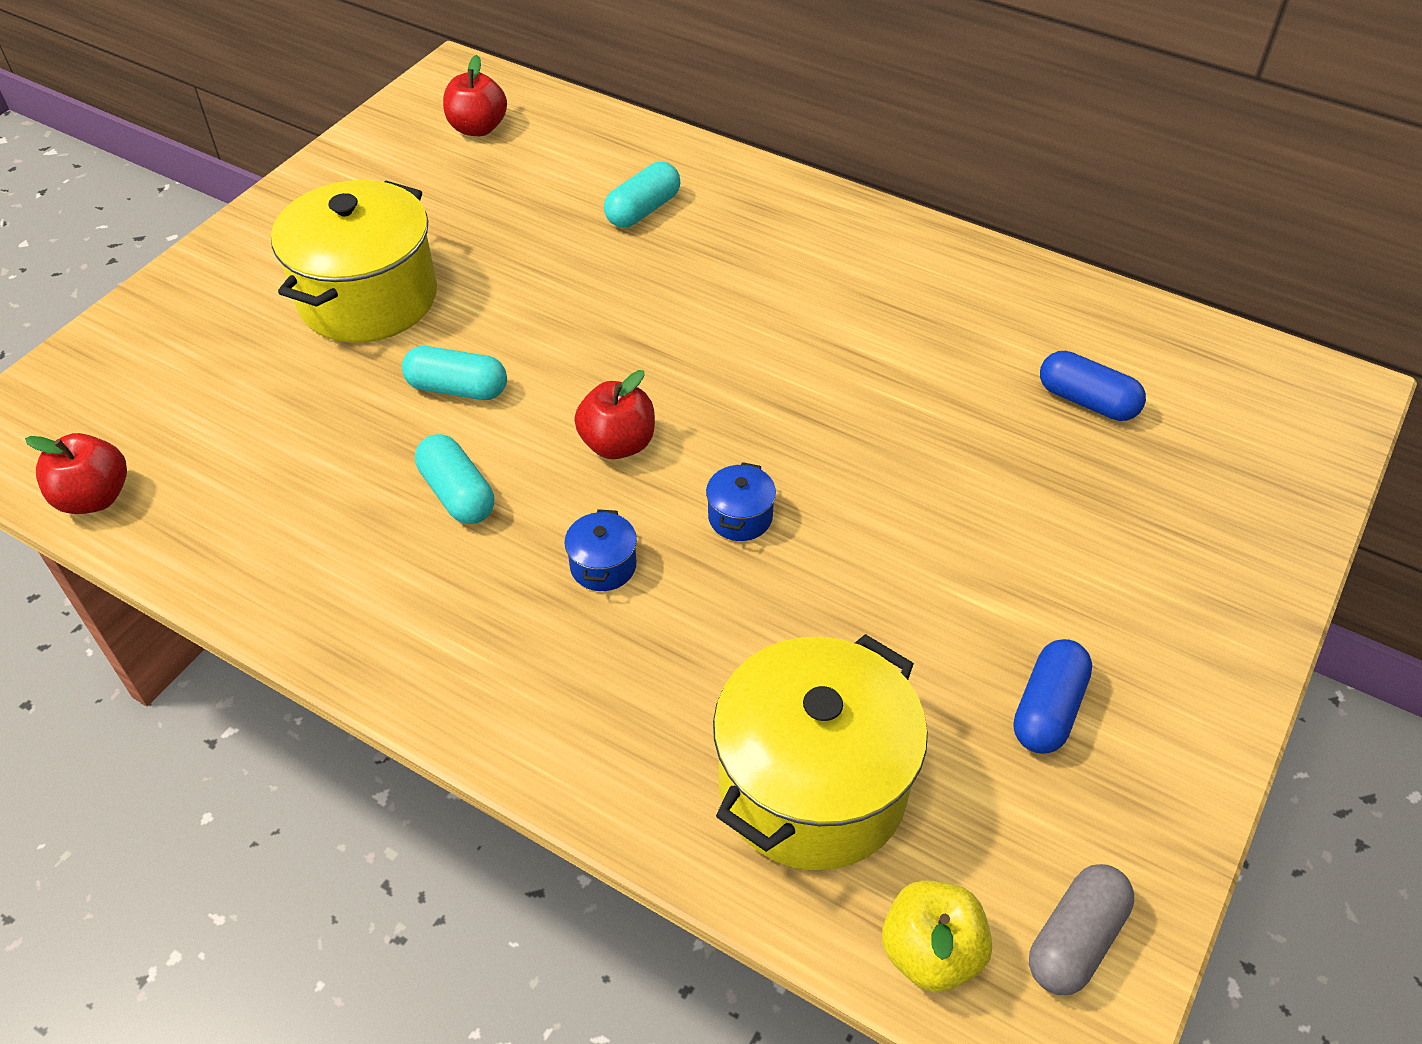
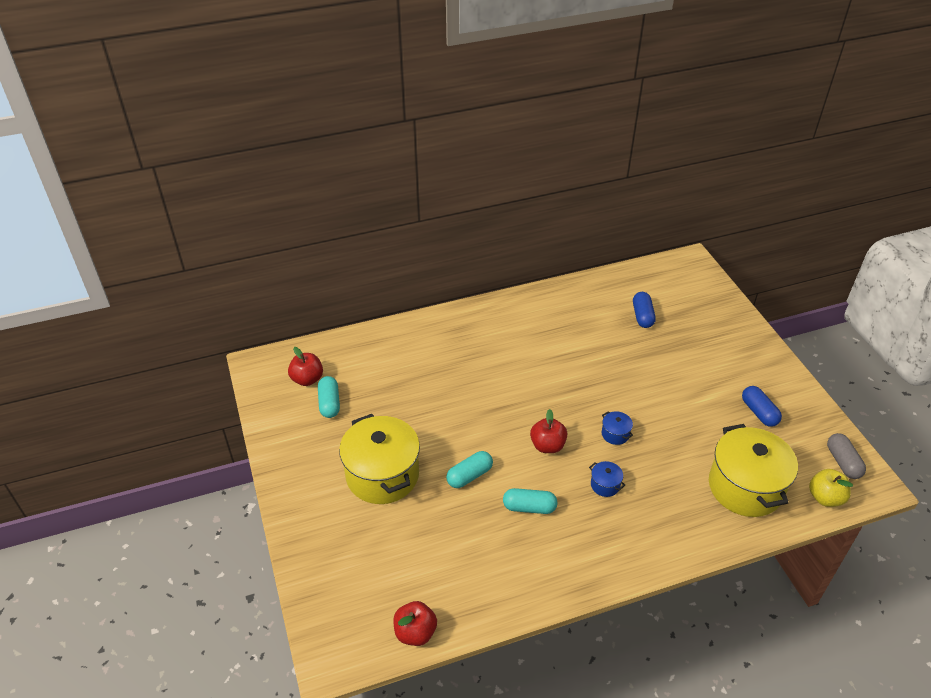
camera: 50 degrees left, 5 degrees down
turquoise capsule [604,162,680,227] -> turquoise capsule moved to [318,376,340,418]
blue capsule [1040,351,1146,421] -> blue capsule turned 75 degrees counterclockwise [633,292,656,328]

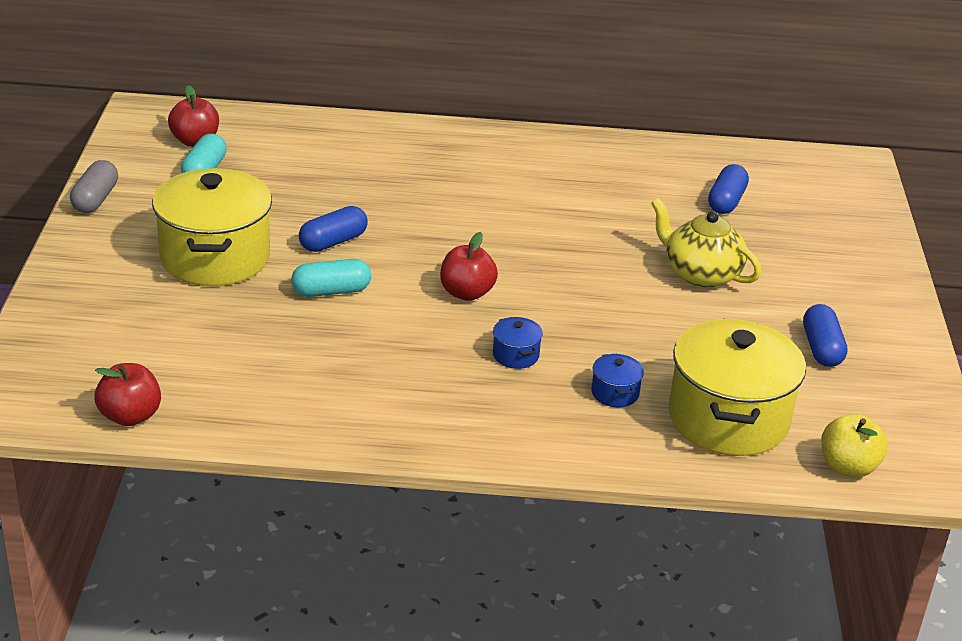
camera: 20 degrees right, 10 degrees down
turquoise capsule [503,488,558,514] -> none
blue pot [602,411,633,445] -> blue pot moved to [591,354,644,407]
grey capsule [827,433,866,479] -> grey capsule moved to [70,160,118,213]
none -> blue capsule [299,206,368,252]
none -> yellow teapot [651,198,761,288]

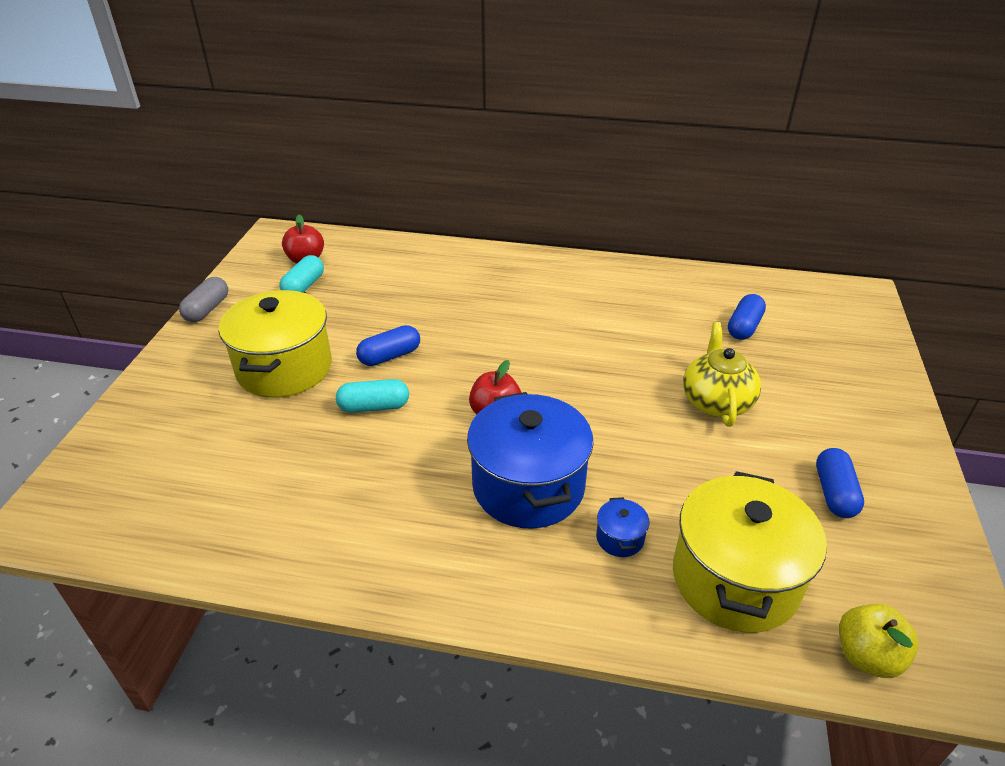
camera: 10 degrees right, 5 degrees up
red apple [94,363,161,426] -> none
blue pot [493,317,543,369] -> blue pot [467,392,594,529], size x2.49
yellow teapot [651,198,761,288] -> yellow teapot turned 45 degrees clockwise [683,322,761,427]

